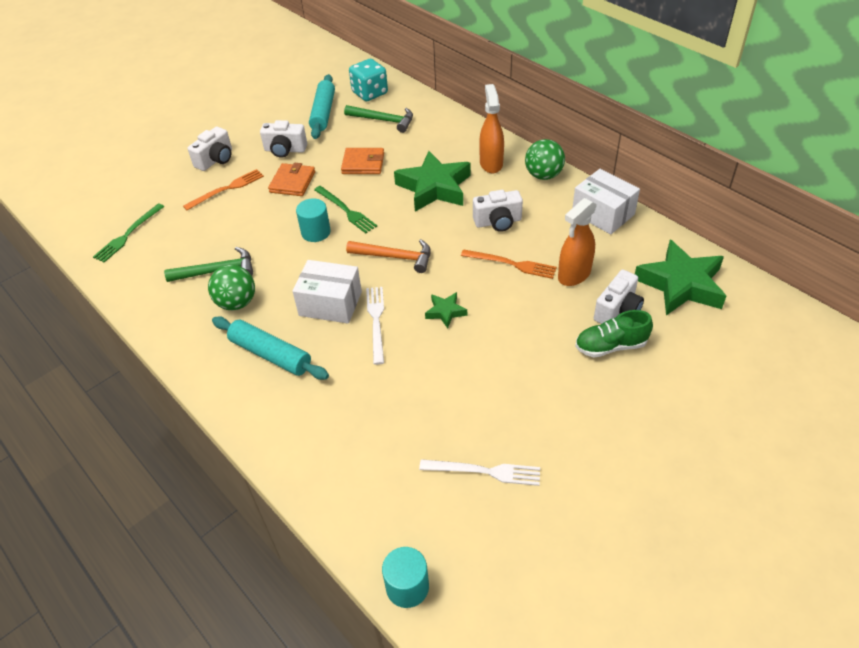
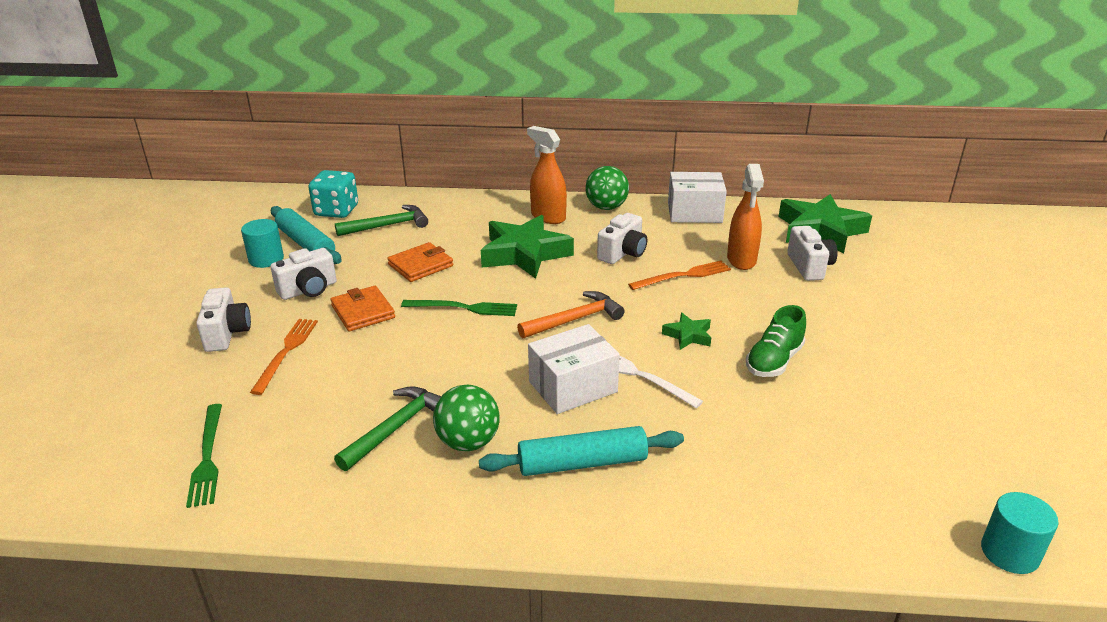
camera: 45 degrees left, 15 degrees down
turquoise cylinder [296,198,331,242] -> turquoise cylinder moved to [241,219,284,268]
white fork [419,459,540,486] -> none
green shoe [575,310,653,357] -> green shoe moved to [746,305,806,377]

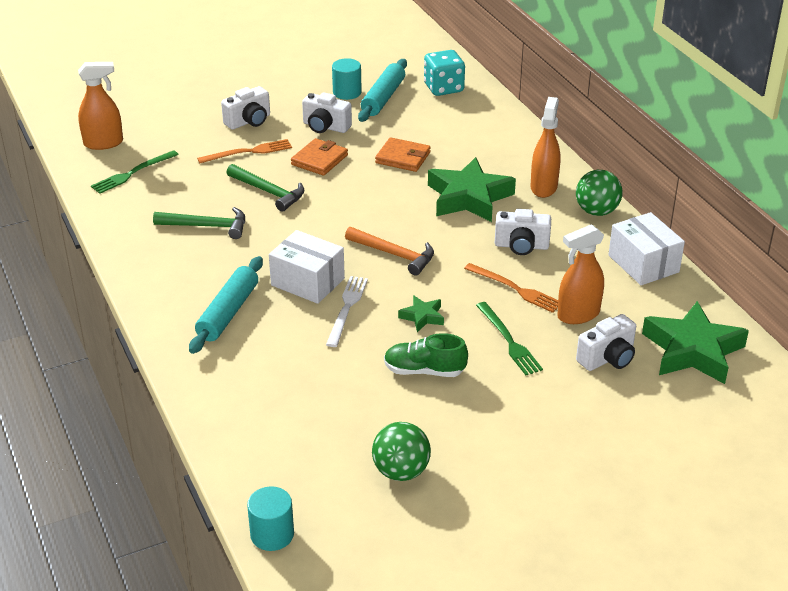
camera: 60 degrees right, 5 degrees up
green hammer [335,205,428,236] -> green hammer moved to [226,164,304,212]
green fork [401,300,517,316] -> green fork moved to [476,302,543,375]
green ball [433,385,500,451] -> green ball moved to [372,422,431,481]
turquoise rolling pin [479,426,684,476] -> turquoise rolling pin turned 60 degrees clockwise [189,256,263,354]
none -> orange spray bottle [78,62,123,150]

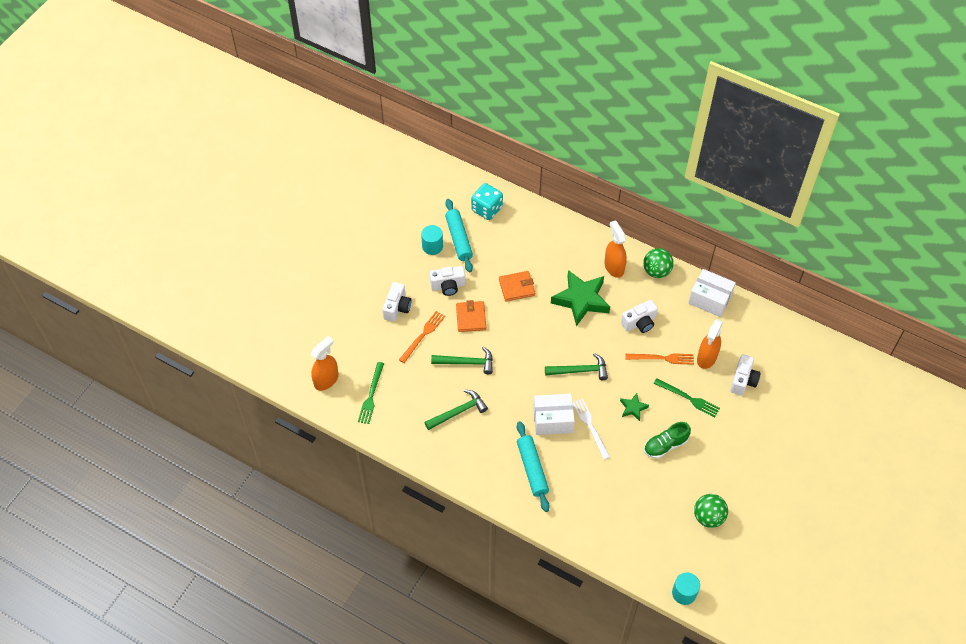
camera: 35 degrees left, 20 degrees up
orange hammer [345,227,434,276] -> green hammer [545,353,608,380]
green star [642,301,749,384] -> none

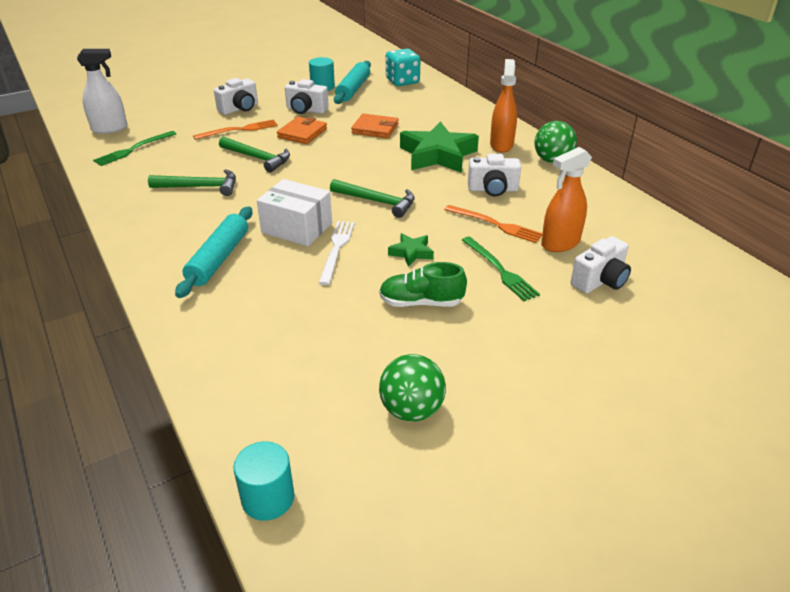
camera: 30 degrees right, 20 degrees down
orange spray bottle [311,336,339,391] -> white spray bottle [77,49,127,134]
white box [688,269,736,317] -> none

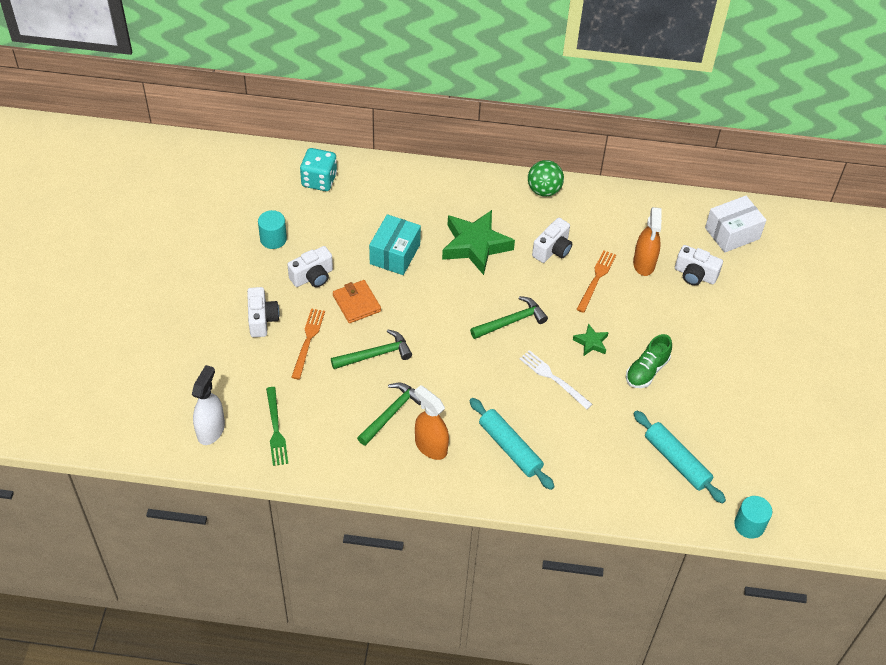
camera: 55 degrees left, 15 degrees up
white box [257,179,332,246] -> white box moved to [705,196,766,253]
turquoise rolling pin [334,61,371,104] -> turquoise rolling pin moved to [633,411,726,503]
orange wallet [351,113,399,138] -> turquoise box [369,214,421,275]
green ball [379,354,446,422] -> none
orange fork [444,205,543,243] -> orange fork turned 45 degrees counterclockwise [576,250,616,313]
green fork [462,236,540,301] -> none
orange spray bottle [490,59,517,153] -> orange spray bottle moved to [414,385,449,460]
white camera [571,236,631,294] -> white camera turned 120 degrees clockwise [675,245,723,285]

